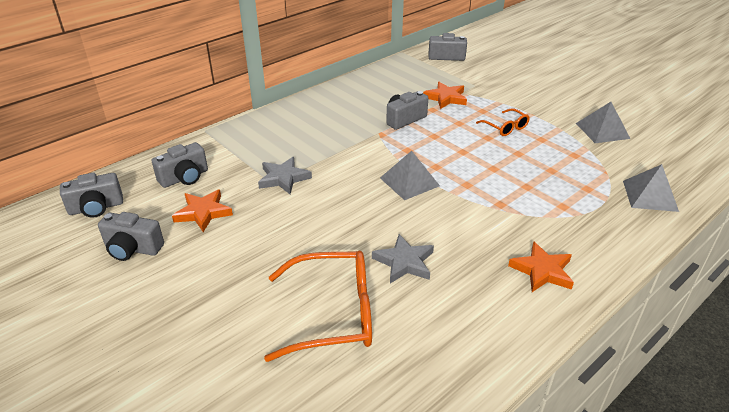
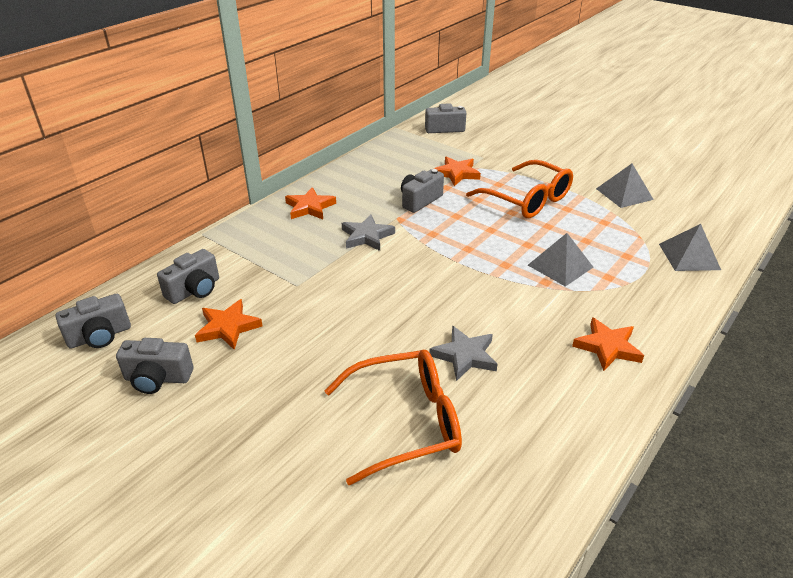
camera: 10 degrees left, 0 degrees up
grey star [258,157,312,194] -> grey star moved to [342,214,395,251]
grey pyramid [380,151,440,200] -> grey pyramid moved to [528,233,593,287]
orange glasses [476,108,530,136] -> orange glasses [466,160,573,218], size x1.94
none -> orange star [285,187,336,219]

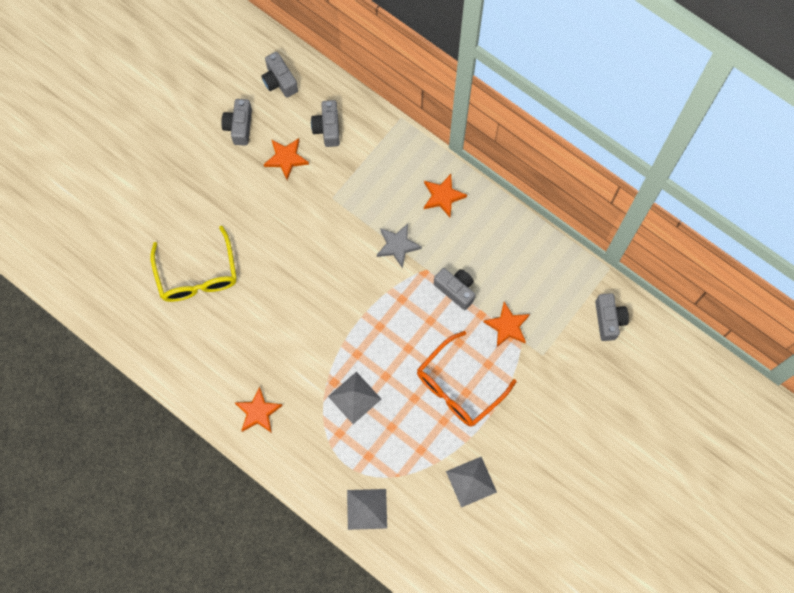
camera: 90 degrees right, 35 degrees up
grey camera [157,249,219,304] -> grey camera turned 45 degrees clockwise [311,100,340,147]
orange glasses [324,350,462,485] -> yellow glasses [150,226,237,302]
grey star [429,326,498,381] -> none

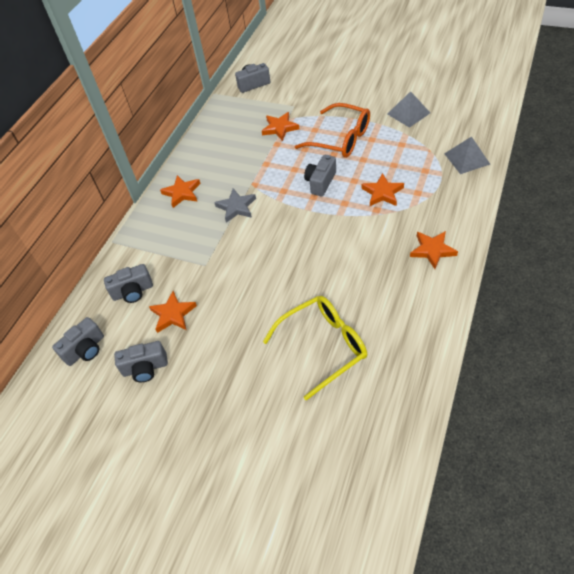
camera: 100 degrees left, 20 degrees down
grey pyramid [328,372,381,424] -> orange star [361,173,404,206]
grey camera [434,268,475,310] -> grey camera moved to [304,155,336,196]

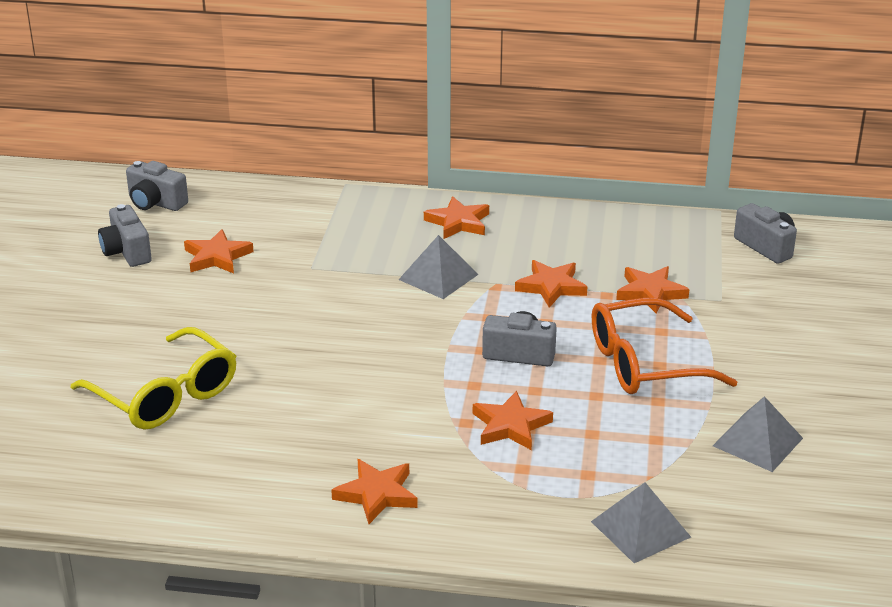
camera: 70 degrees right, 20 degrees down
grey camera [104,264,153,303] -> none
grey star [214,189,256,223] -> grey pyramid [399,235,479,299]
orange glasses [295,103,370,158] -> orange glasses turned 60 degrees clockwise [592,298,737,394]
none -> orange star [515,260,587,308]

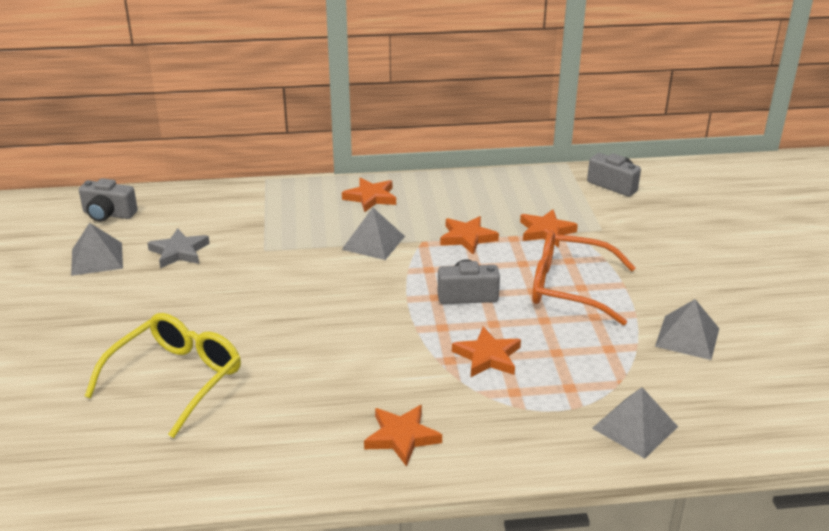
camera: 15 degrees left, 0 degrees up
yellow glasses [71,327,236,430] -> yellow glasses turned 90 degrees counterclockwise [85,313,241,438]
grey camera [98,204,152,267] -> grey pyramid [71,223,123,276]
orange star [184,229,254,273] -> grey star [147,228,210,268]
orange glasses [592,298,737,394] -> orange glasses turned 45 degrees clockwise [532,230,636,325]

